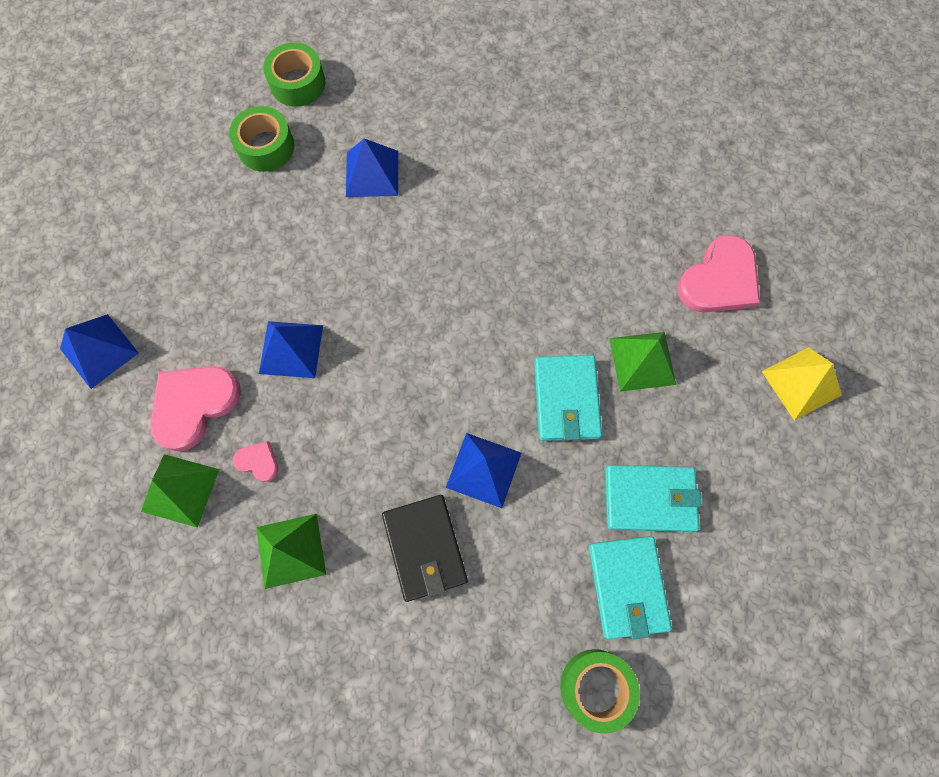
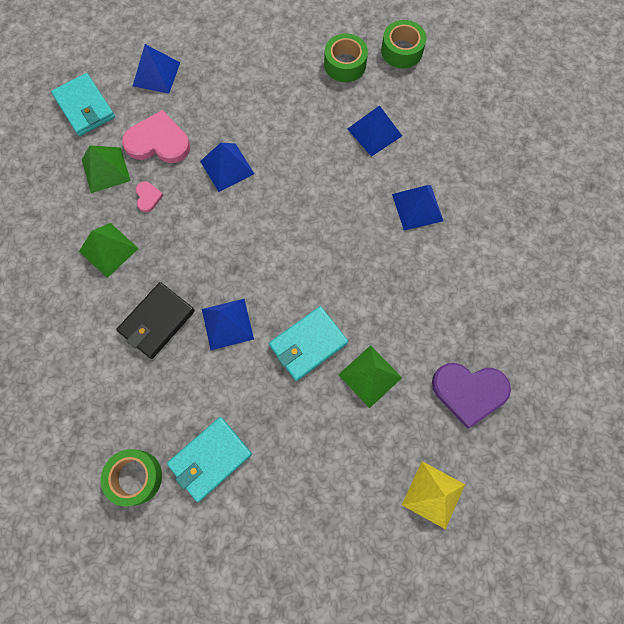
camera: 55 degrees right, 0 degrees up
turquoise wallet [605,465,702,532] -> turquoise wallet moved to [51,73,115,136]
pink heart [677,235,760,313] -> purple heart [432,363,511,429]
none -> blue pyramid [392,185,443,230]

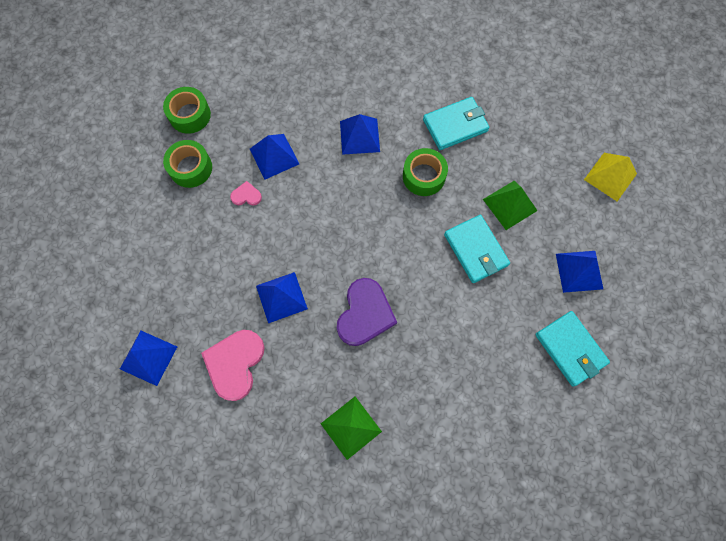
camera: 80 degrees left, 0 degrees up
turquoise wallet [51,73,115,136] -> turquoise wallet moved to [423,97,490,150]
green pyramid [82,145,131,193] -> none
green tape [101,449,162,507] -> green tape moved to [403,148,448,196]
black wallet [116,282,195,359] -> none
pink heart [136,182,164,212] -> pink heart moved to [230,181,262,206]
blue pyramid [202,299,254,350] -> blue pyramid moved to [556,251,603,293]
purple heart [432,363,511,429] -> purple heart moved to [337,278,397,346]

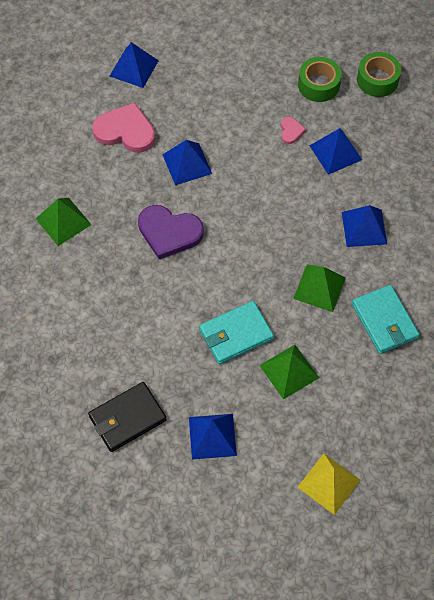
camera: 90 degrees right, 10 degrees down
green tape [403,148,448,196] -> green pyramid [293,264,346,312]
turquoise wallet [535,311,610,387] -> black wallet [88,382,167,452]

